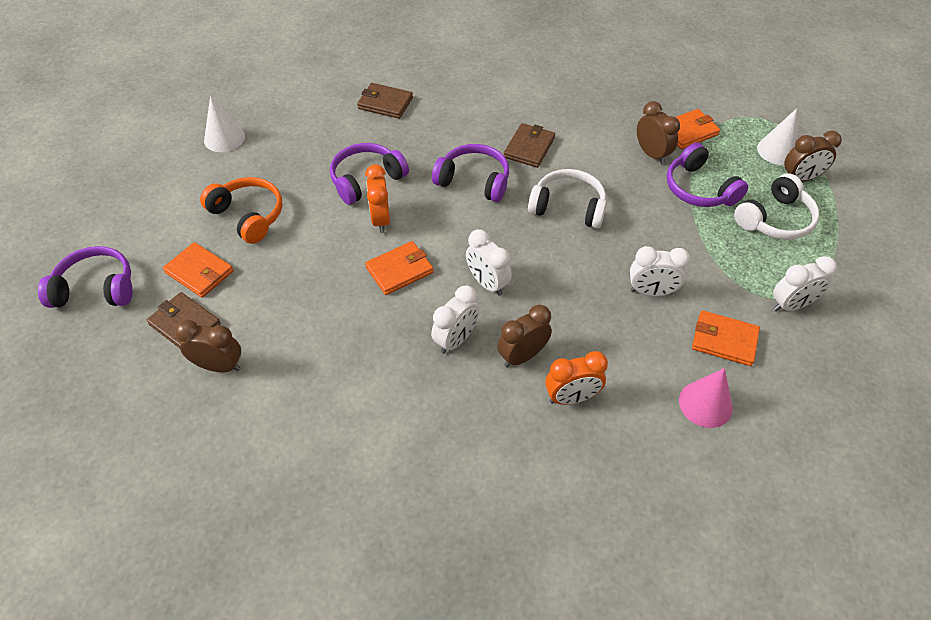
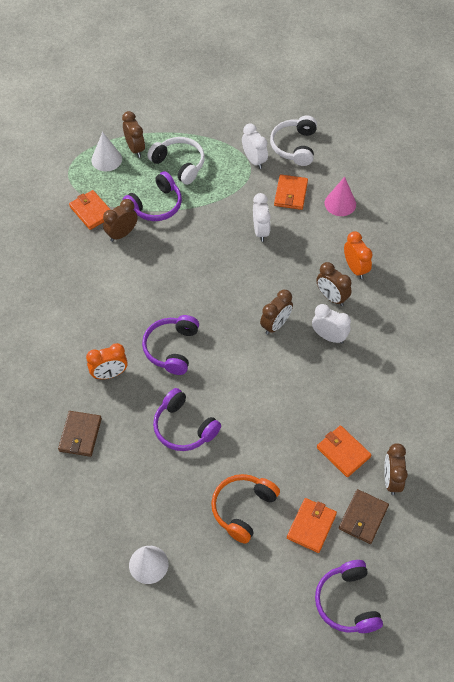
camera: 100 degrees left, 5 degrees up
orange clock [365,164,390,233] -> orange clock moved to [86,343,128,379]
orange wallet [365,241,434,295] -> orange wallet moved to [317,425,371,477]
white clock [466,229,512,296] -> brown clock [260,290,293,335]
brown wallet [504,123,555,168] -> none
white headphones [528,169,607,229] -> white headphones moved to [270,116,317,166]

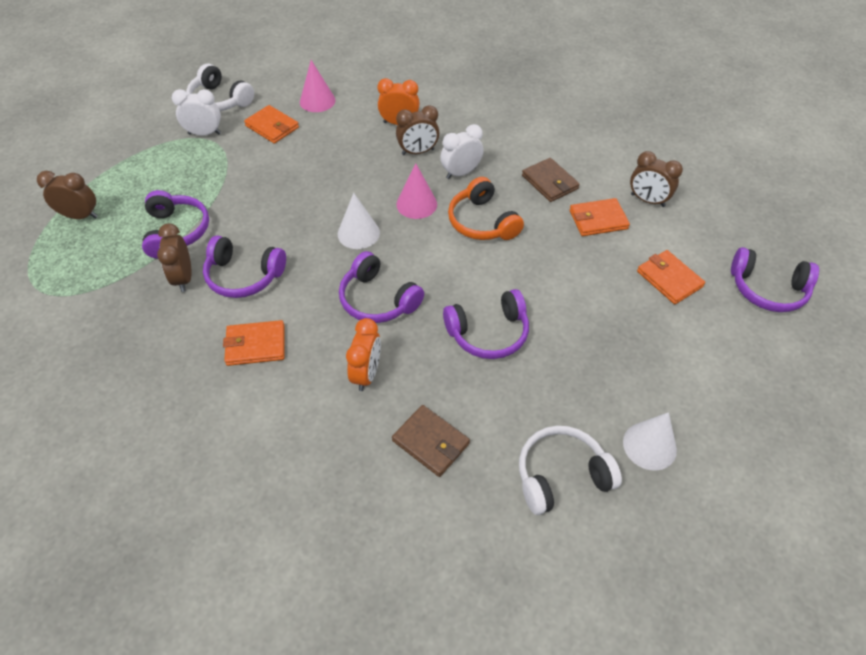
camera: 60 degrees left, 5 degrees down
orange wallet [69,190,111,230] -> orange wallet moved to [223,320,284,366]
white cone [91,132,122,171] -> white cone moved to [338,193,380,249]
white headphones [147,137,205,185] -> white headphones moved to [519,426,622,515]
orange headphones [211,474,280,544] -> orange headphones moved to [448,177,524,240]
white clock [253,193,271,242] -> none
brown clock [260,290,293,335] -> pink cone [396,163,437,219]
brown wallet [339,489,389,544] -> brown wallet moved to [522,158,580,202]
none -> purple headphones [203,235,286,298]

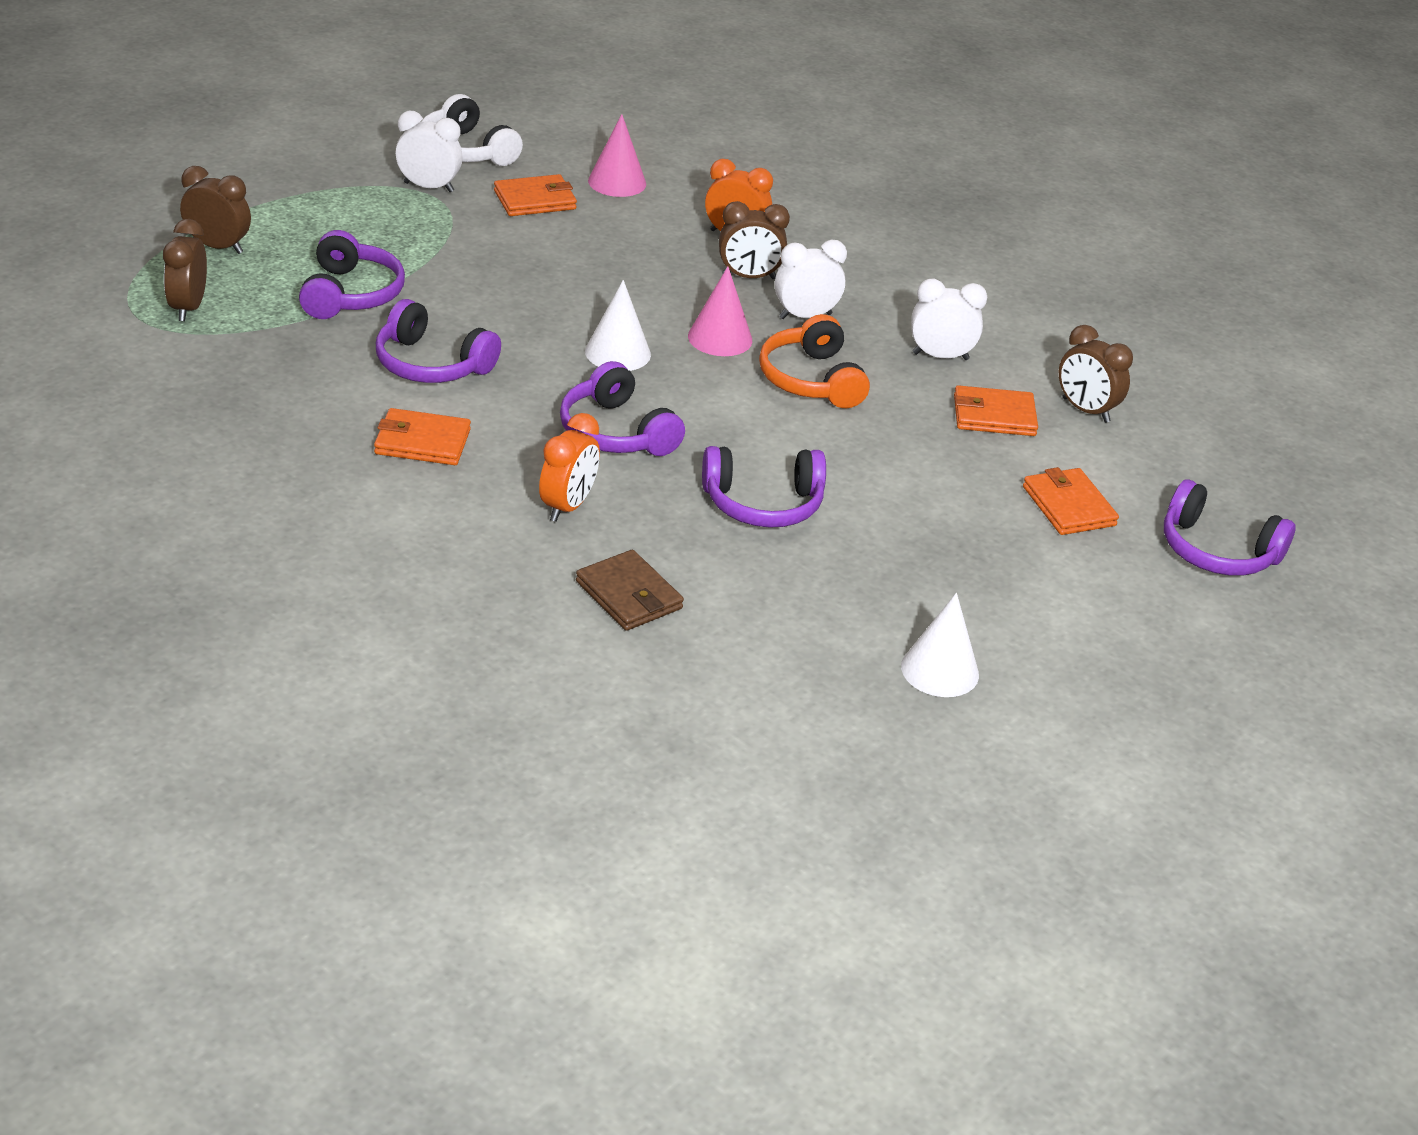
camera: 10 degrees right, 15 degrees down
brown clock [157,223,192,292] -> brown clock moved to [163,219,207,321]
orange wallet [244,105,299,144] -> orange wallet turned 75 degrees counterclockwise [494,174,577,216]
white headphones [519,426,622,515] -> none
brown wallet [522,158,580,202] -> white clock [911,279,987,360]

